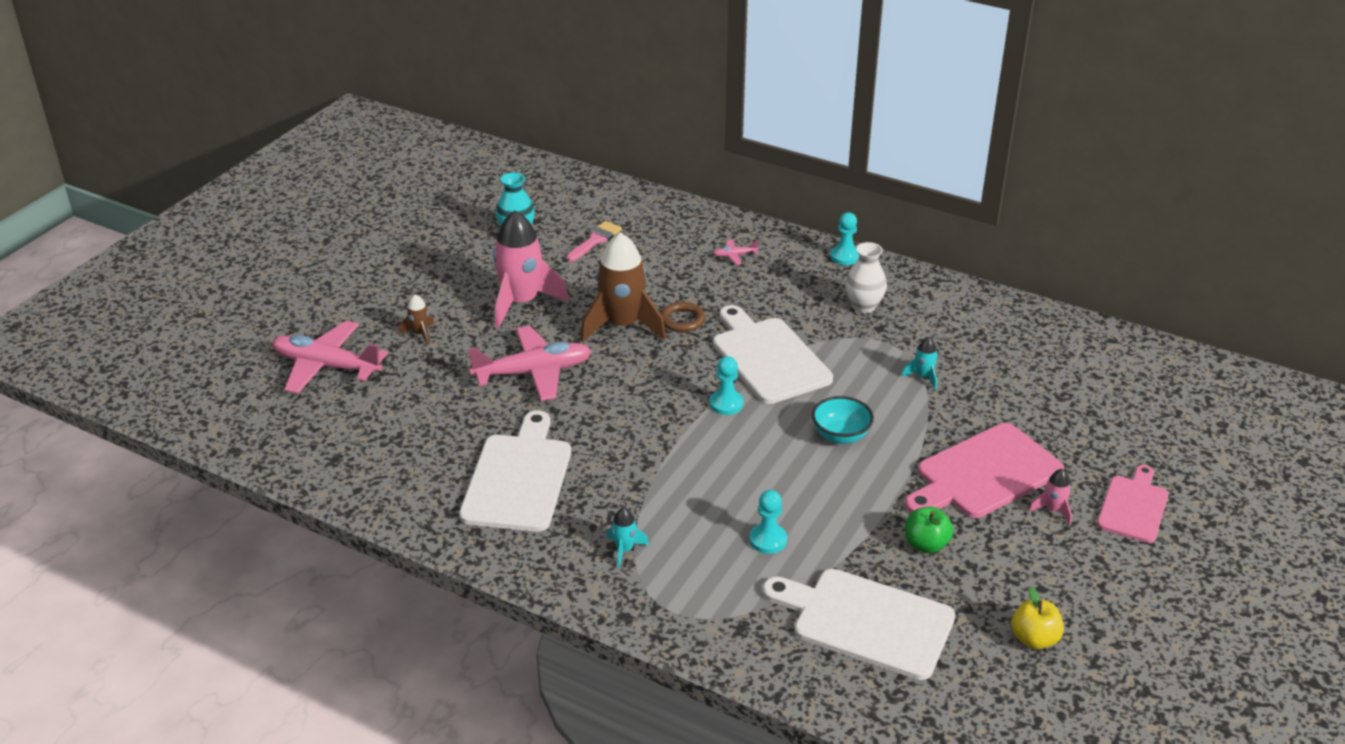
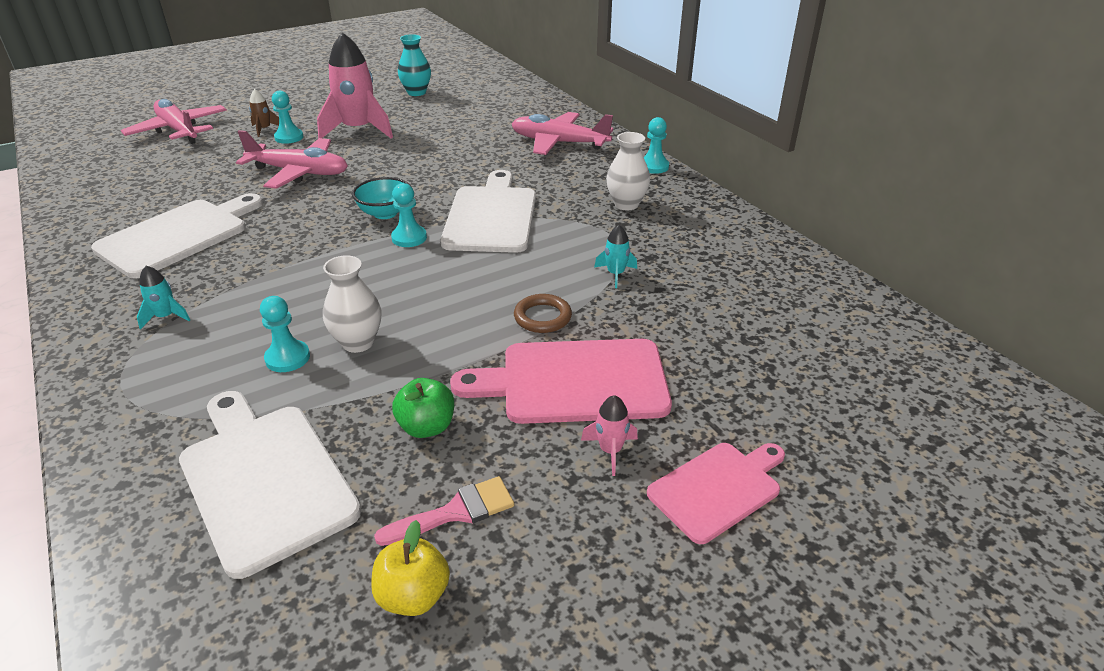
camera: 30 degrees right, 0 degrees up
pink brush [567,221,622,261] -> pink brush moved to [374,476,514,546]
brown rocket [580,232,666,342] -> none
brown ring [661,302,705,332] -> brown ring moved to [514,294,572,333]
pink plane [713,239,759,265] -> pink plane [512,112,613,155], size x2.43
turquoise bowl [812,396,874,444] -> turquoise bowl moved to [352,177,411,219]
none -> turquoise pawn [272,91,304,144]
none -> white vase [323,255,381,353]

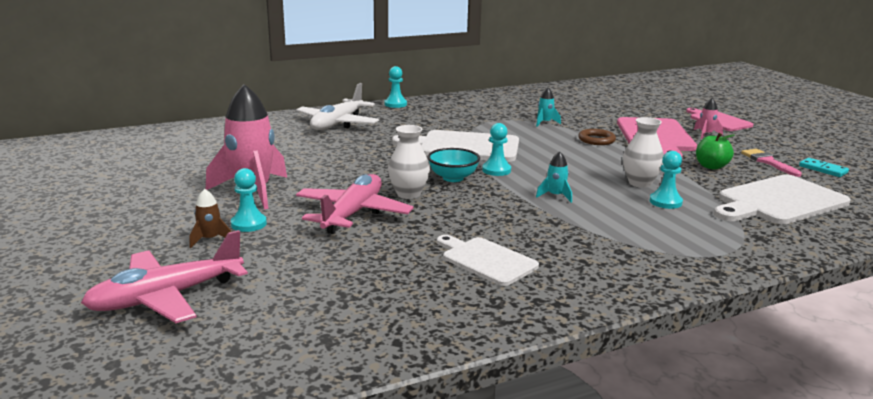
camera: 85 degrees left, 15 degrees down
white cutting board [91,193,263,278] -> white cutting board [437,235,539,286], size x0.62
turquoise rocket [137,266,190,329] -> turquoise rocket moved to [536,151,572,203]
yellow apple [371,520,450,616] -> turquoise domino [799,158,849,177]
turquoise vase [398,34,431,96] -> none
pink plane [512,112,613,155] -> white plane [296,83,379,130]
white vase [606,132,650,210] -> white vase moved to [388,125,430,199]

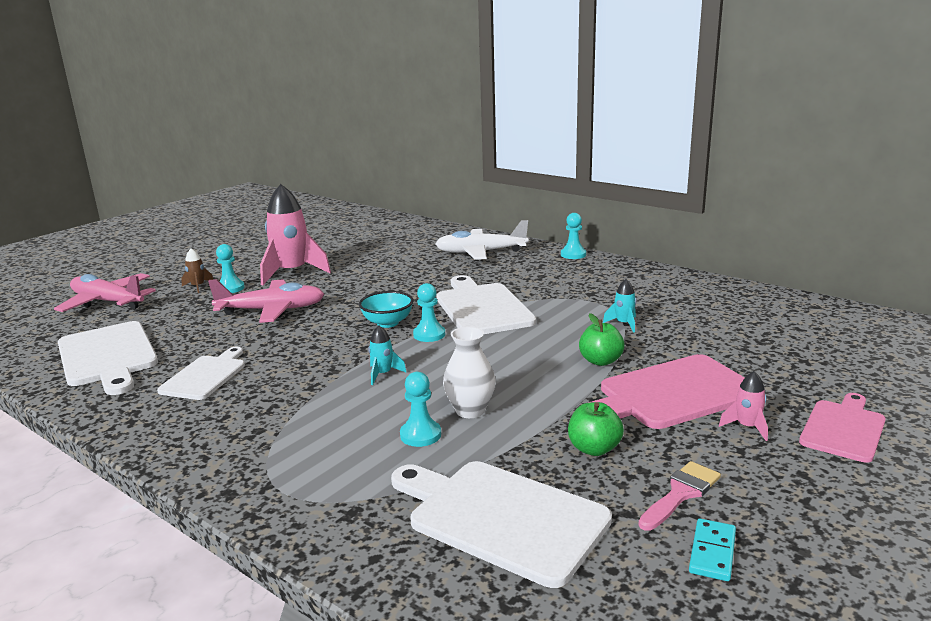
camera: 65 degrees right, 0 degrees up
white vase [388,125,430,199] -> none
brown ring [578,129,616,145] -> green apple [579,313,625,366]
none -> white cutting board [58,321,158,395]

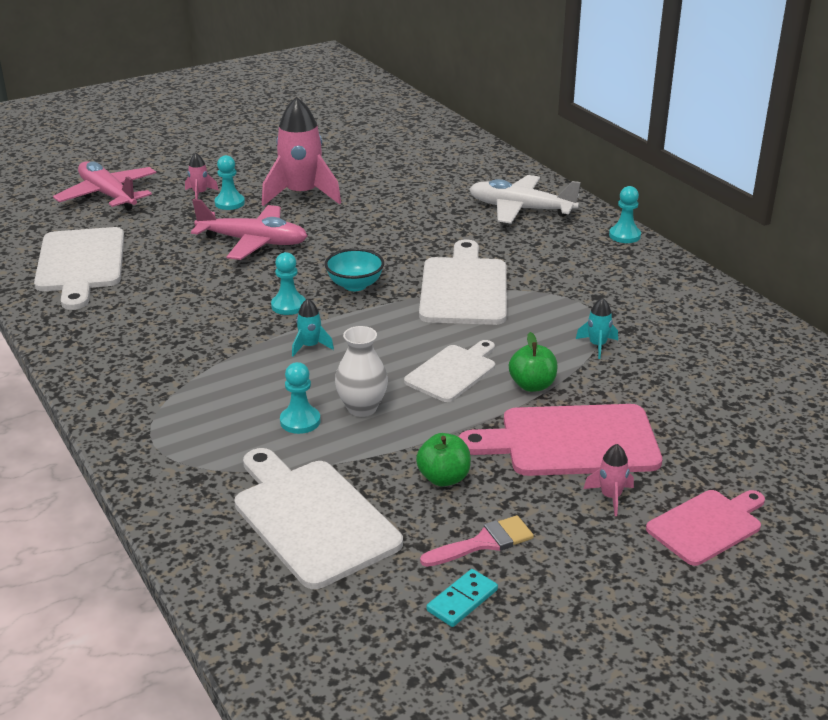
camera: 20 degrees right, 10 degrees up
white cutting board [157,347,245,400] -> white cutting board moved to [404,340,495,402]
brown rocket [181,248,214,293] -> pink rocket [185,153,219,199]
turquoise pawn [413,283,445,342] -> turquoise pawn moved to [271,252,306,315]

